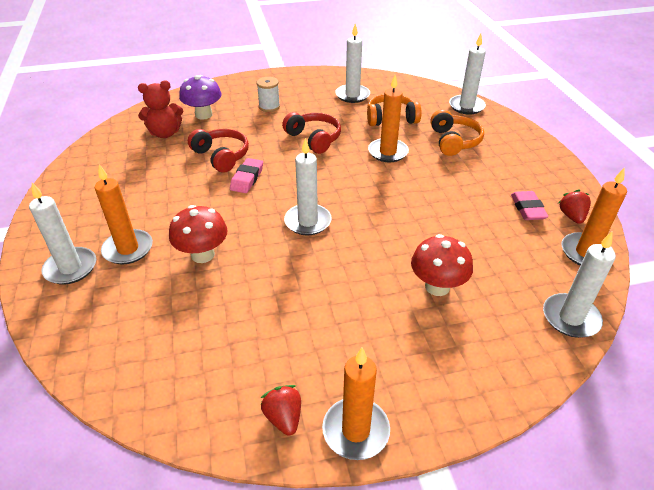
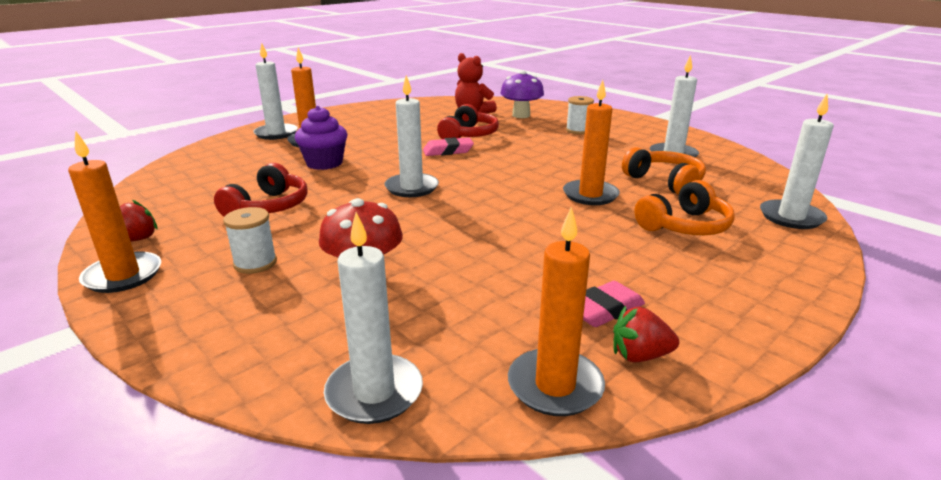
camera: 60 degrees right, 15 degrees down
red mushroom [169,205,228,263] -> purple cupcake [295,106,347,170]
red headphones [282,112,341,154] -> red headphones moved to [214,163,308,217]
red strawberry [558,190,591,224] -> red strawberry turned 150 degrees counterclockwise [613,306,679,362]
none -> white spool [223,207,277,274]

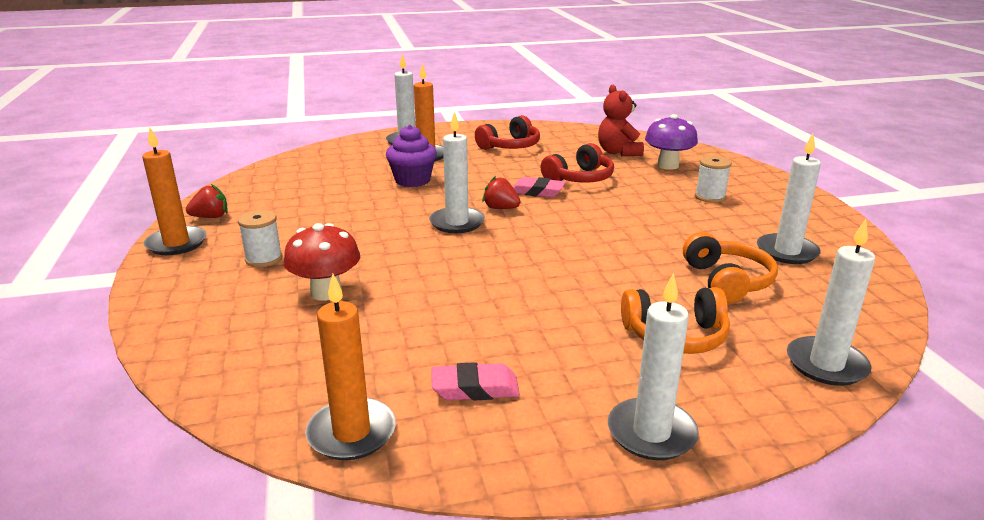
camera: 30 degrees right, 0 degrees up
red headphones [214,163,308,217] -> red headphones moved to [475,115,540,150]
white candle [324,212,423,424] -> white candle moved to [608,273,699,460]
orange candle [563,80,620,205] -> none
red strawberry [613,306,679,362] -> red strawberry moved to [482,176,521,209]

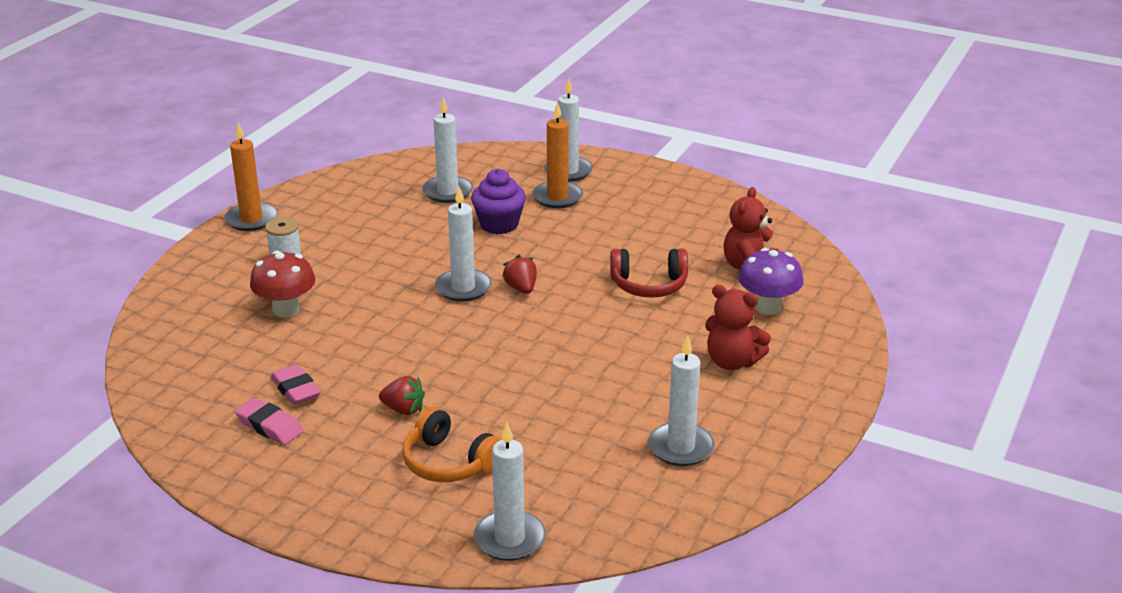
camera: 40 degrees right, 5 degrees up
red strawberry [186,184,228,218] -> red strawberry moved to [379,376,425,415]
orange candle [305,274,396,460] -> none
red headphones [475,115,540,150] -> none
pink eraser [513,177,566,198] -> pink eraser moved to [271,364,321,405]
white candle [608,273,699,460] -> white candle moved to [422,97,473,203]
orange headphones [683,232,778,304] -> none
white spool [695,156,732,203] -> red teddy bear [705,285,771,370]

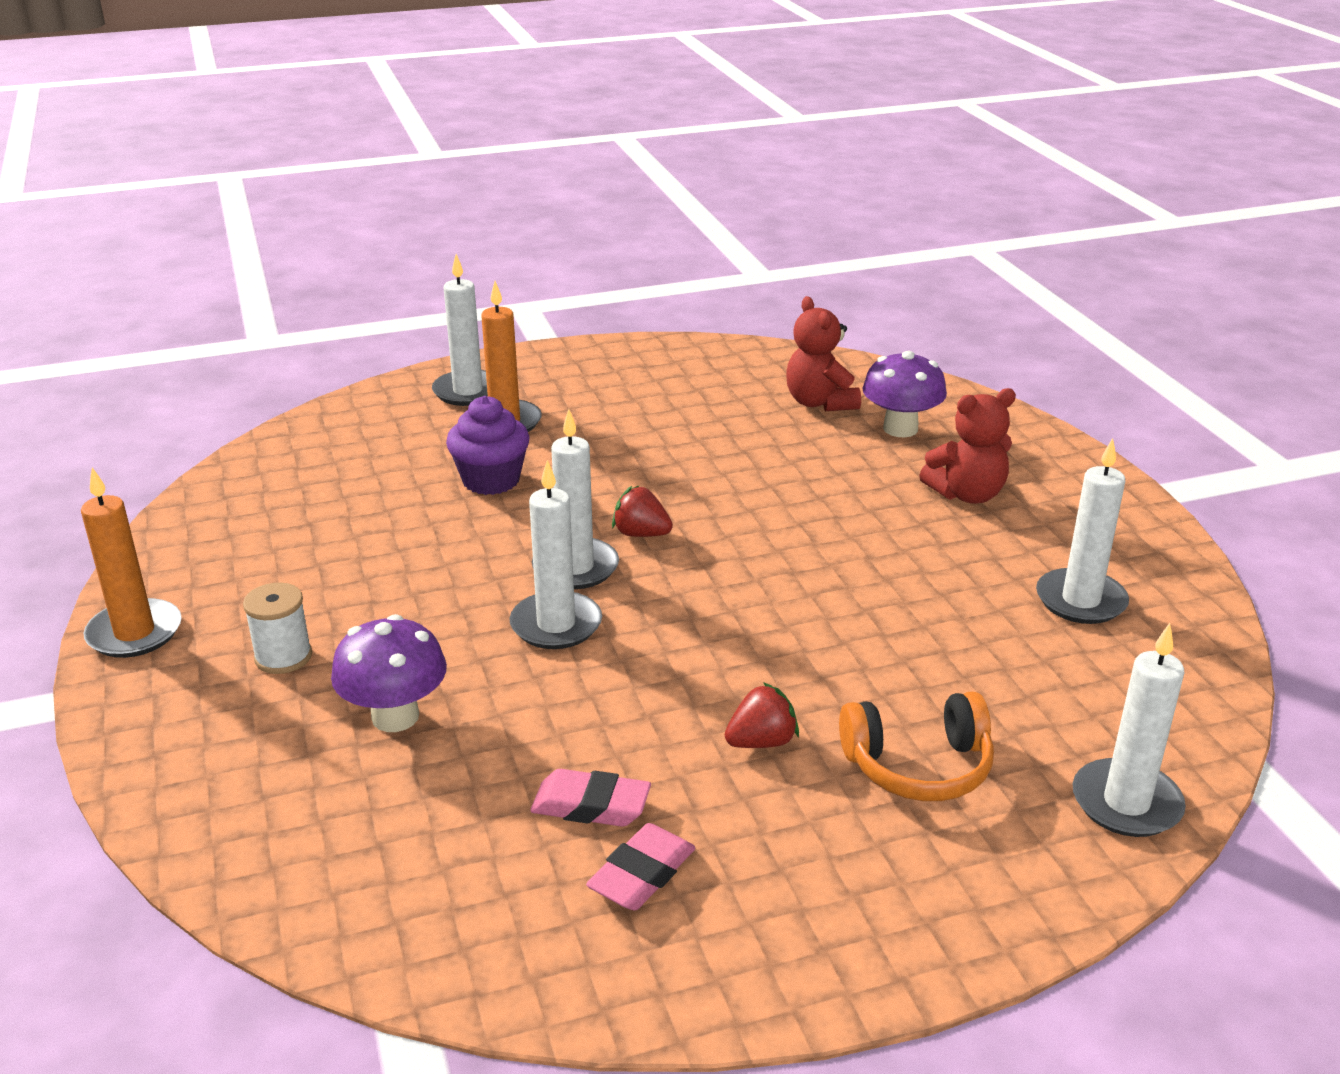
camera: 45 degrees left, 0 degrees up
pink eraser [235,398,304,445] -> pink eraser turned 45 degrees counterclockwise [586,823,695,910]
red mushroom [250,251,316,317] -> purple mushroom [331,614,447,732]
white candle [422,97,473,203] -> white candle moved to [510,460,602,649]
red headphones [610,249,688,298] -> none

